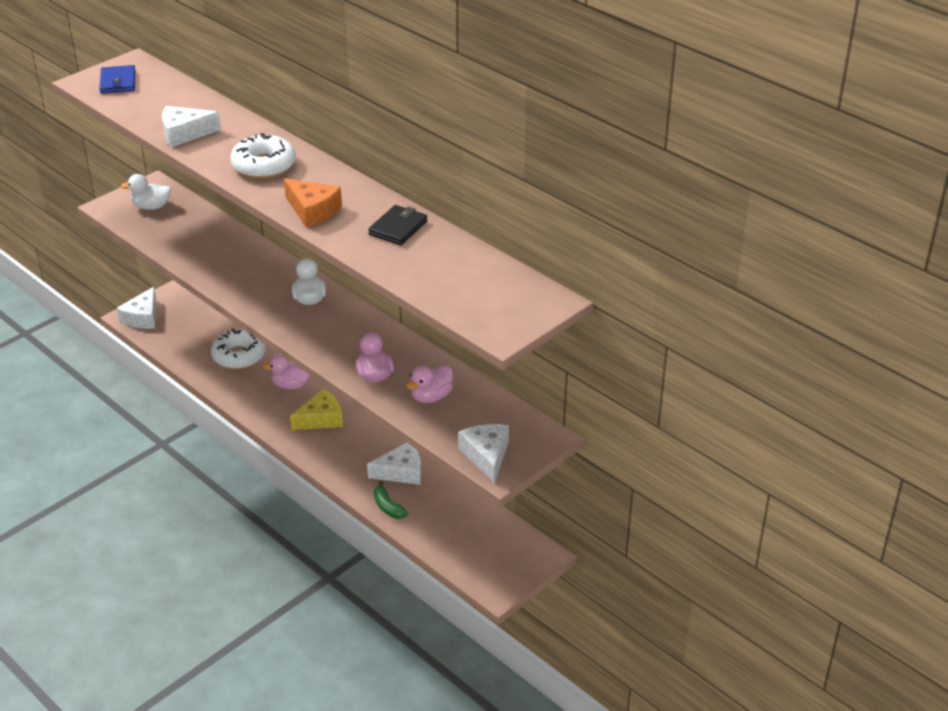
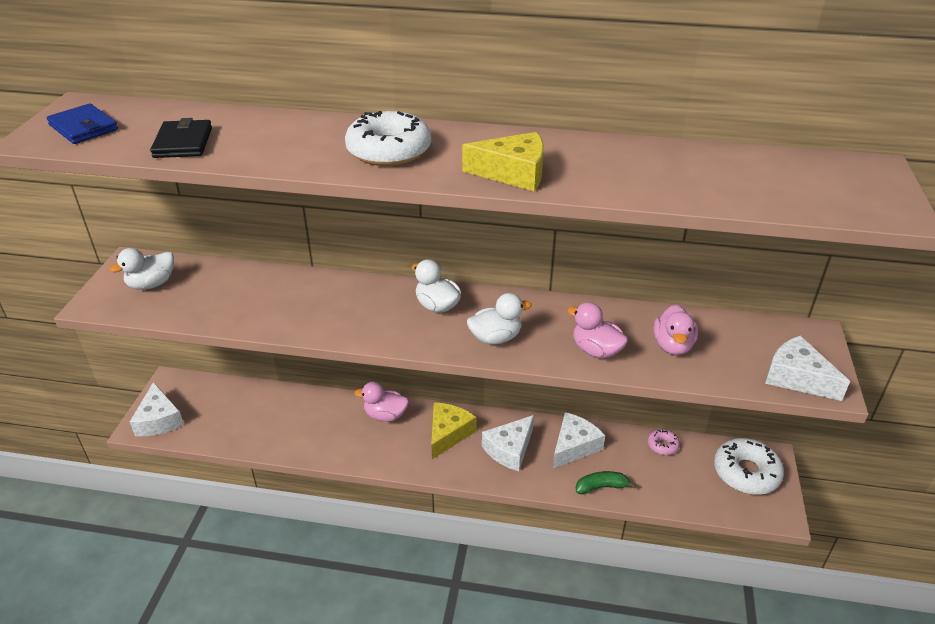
camera: 35 degrees left, 0 degrees up
white cheese [162,106,221,147] -> white cheese moved to [482,415,534,471]
white donut [211,328,266,369] -> white donut moved to [714,438,784,495]
pink duck [263,355,311,389] -> pink duck turned 45 degrees clockwise [354,382,409,422]
orange cheese [284,178,342,227] -> yellow cheese [462,132,544,191]
black wallet [368,205,427,245] -> black wallet moved to [150,118,212,158]
green banana [374,481,408,519] -> green banana turned 150 degrees clockwise [576,471,636,494]
none -> white duck [467,293,532,345]
none -> pink donut [648,429,680,455]

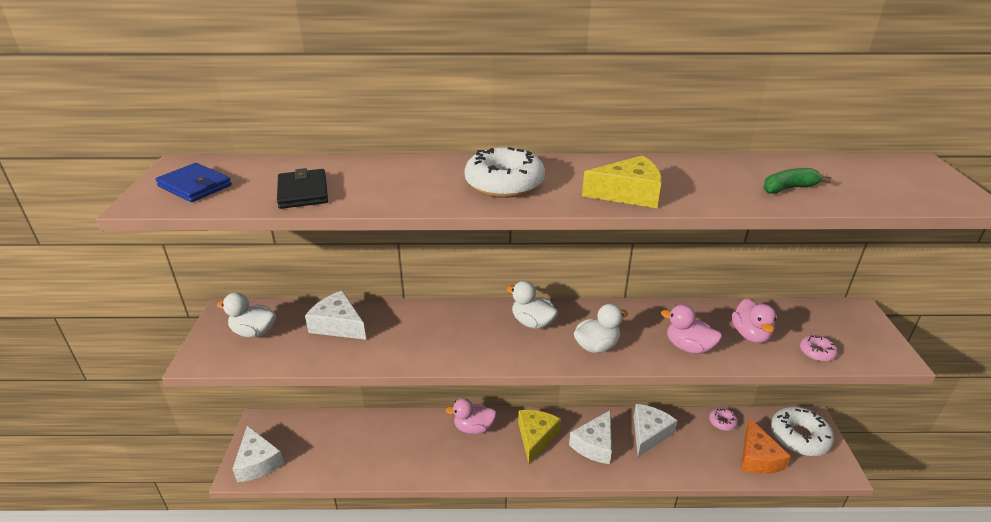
camera: 10 degrees left, 5 degrees down
white duck [109,248,174,290] -> white duck turned 60 degrees clockwise [217,292,276,338]
green banana [576,471,636,494] -> green banana moved to [763,168,831,194]
white cheese [765,336,850,401] -> white cheese moved to [305,290,366,340]
none -> orange cheese [741,418,791,474]
none -> pink donut [800,335,838,362]

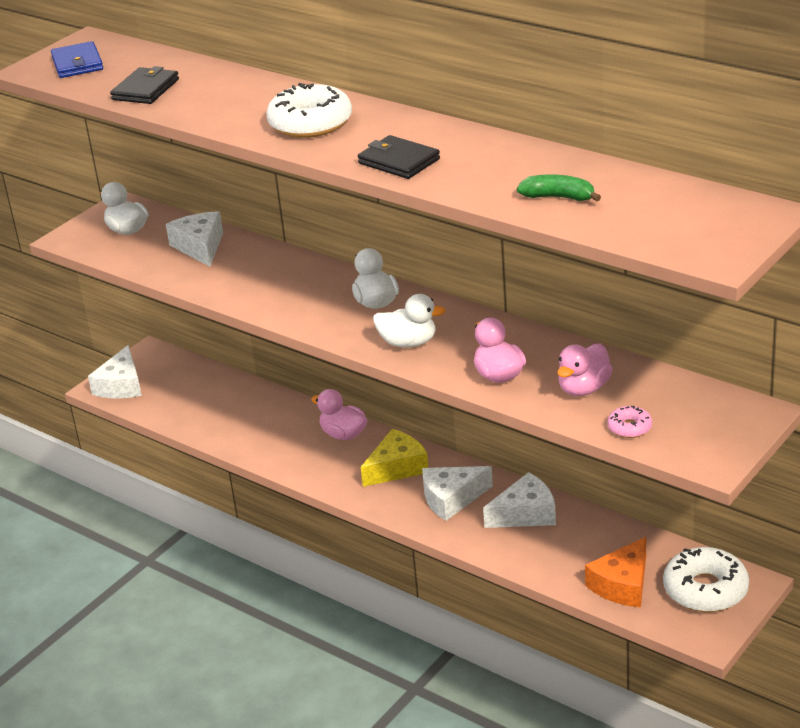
camera: 40 degrees right, 0 degrees up
yellow cheese [582,155,662,208] -> black wallet [358,135,440,179]
pink donut [709,408,738,431] -> none

